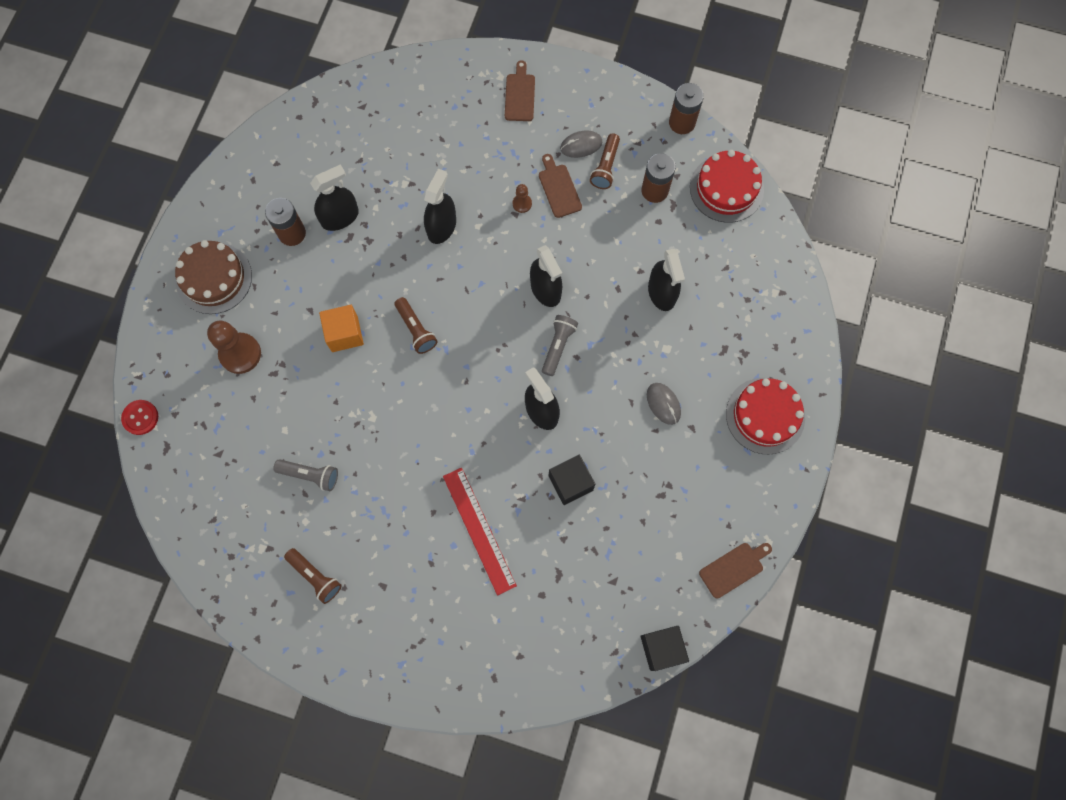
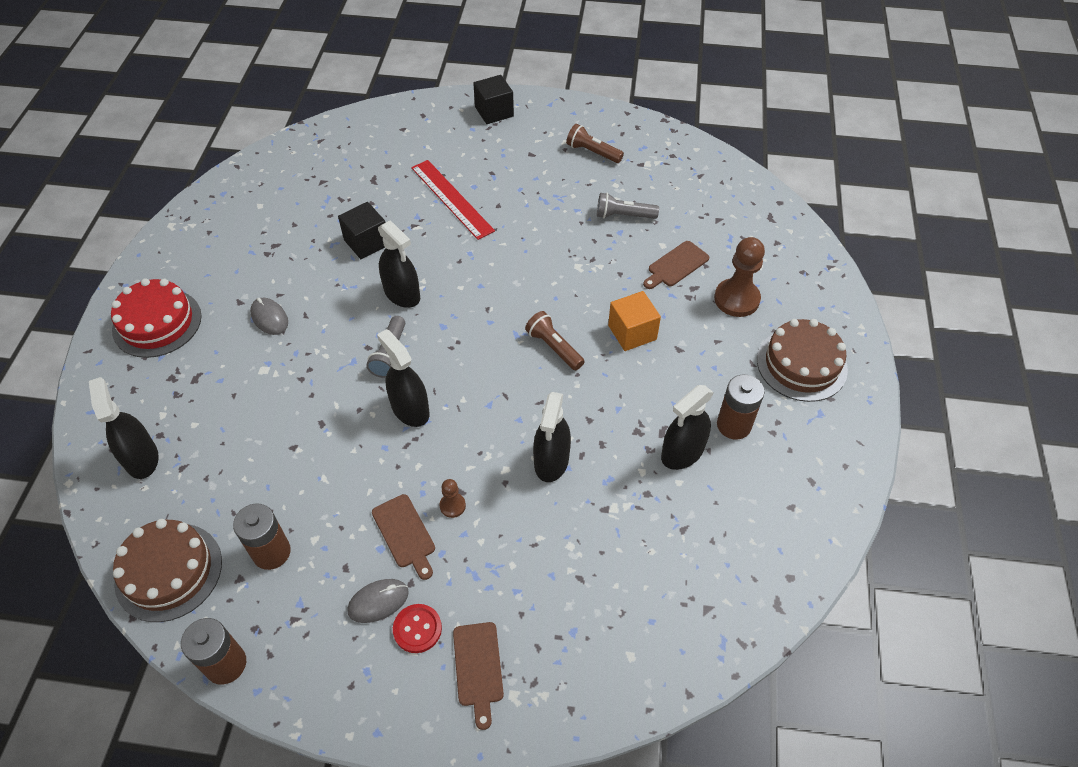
camera: 170 degrees right, 20 degrees down
red button [121,400,158,435] -> red button moved to [393,604,442,653]
brown flashlight [590,133,620,189] -> none
black cube [641,626,689,671] -> black cube moved to [473,75,514,124]
black spray bottle [648,249,685,311] -> black spray bottle moved to [89,377,159,479]
red cake [690,150,764,223] -> brown cake [113,519,222,622]
brown cutting board [699,543,772,598] -> brown cutting board moved to [643,241,709,289]

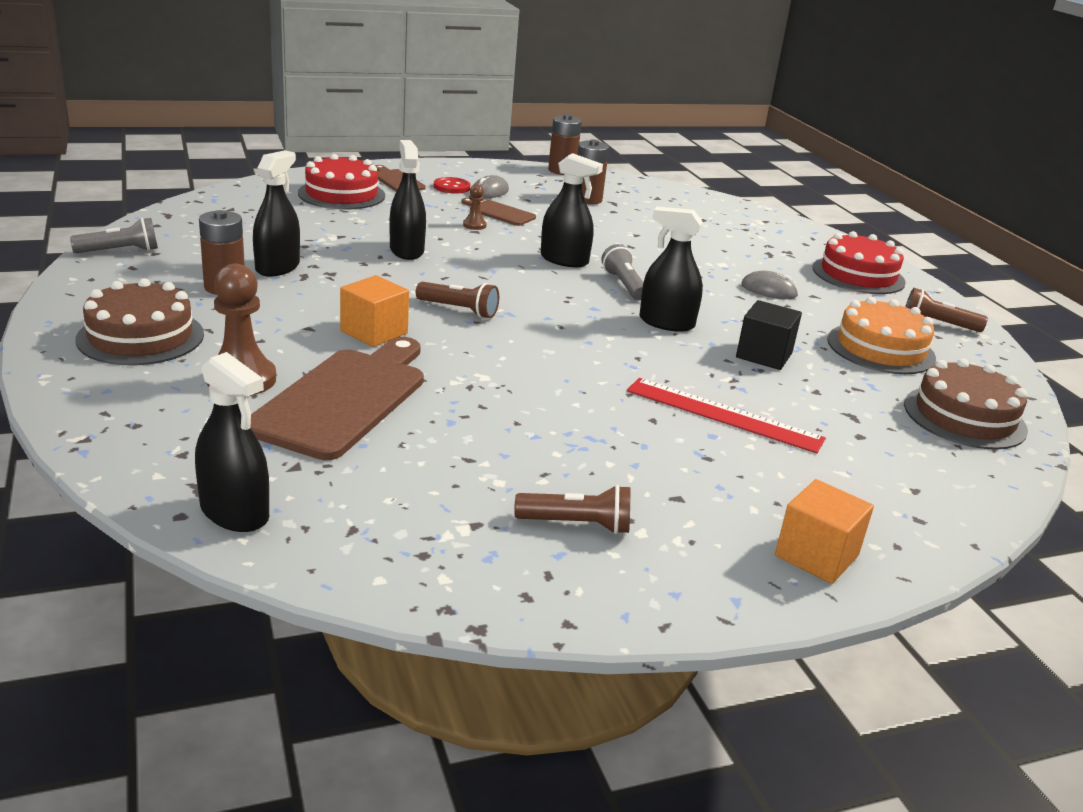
camera: 150 degrees right, 25 degrees down
black spray bottle [89,377,159,479] -> black spray bottle moved to [195,352,269,532]
brown cake [113,519,222,622] -> brown cake moved to [904,359,1028,450]
black cube [473,75,514,124] -> orange cube [775,479,874,584]
grey flashlight [597,193,659,219] -> grey flashlight moved to [70,218,158,253]
brown cutting board [643,241,709,289] -> brown cutting board [251,337,424,460], size x2.03
none -> red cake [298,154,385,210]
none -> orange cake [827,297,936,374]
none -> brown flashlight [905,288,988,332]

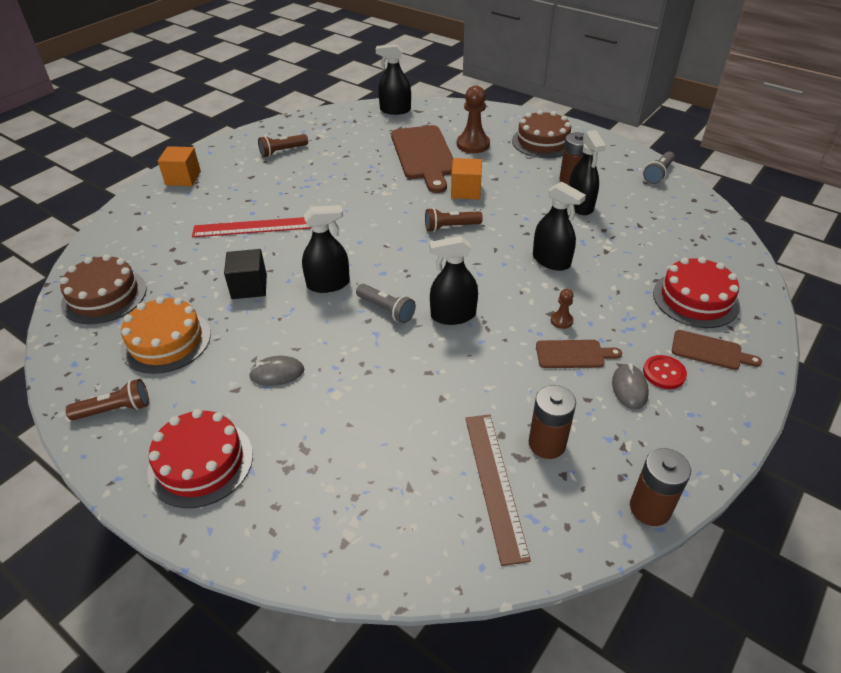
camera: 150 degrees right, 15 degrees up
none -> brown ruler [465,414,531,566]

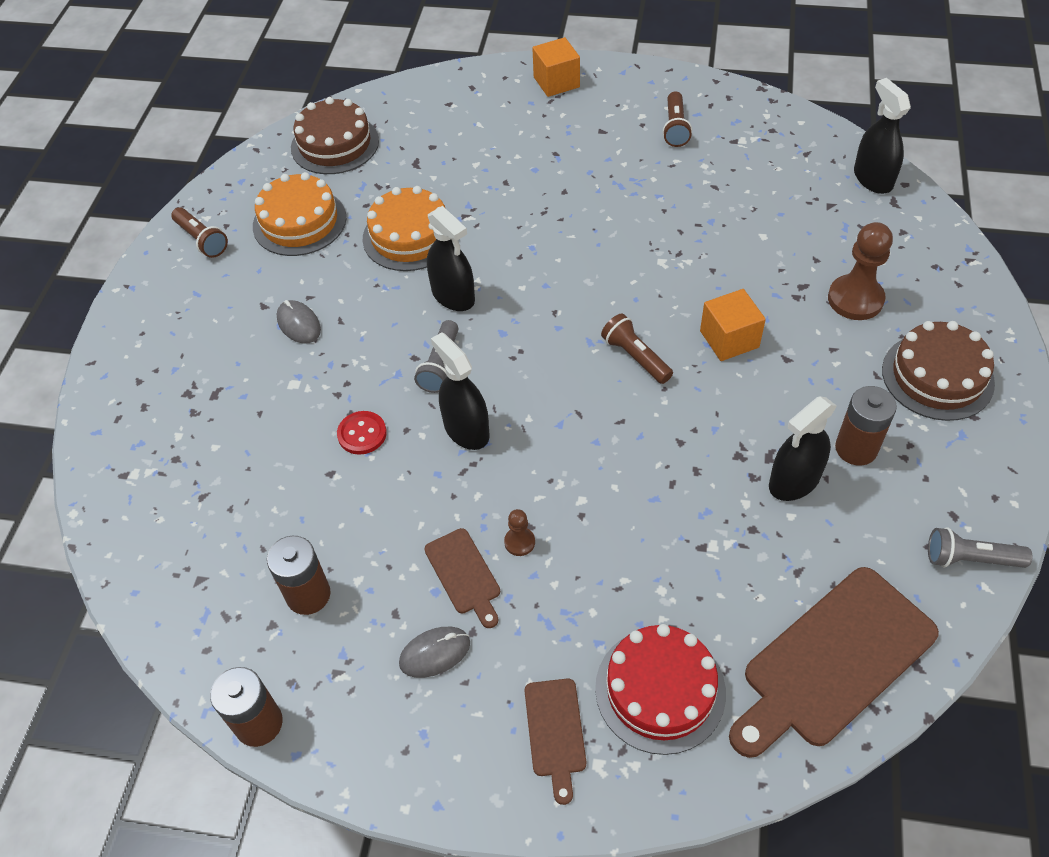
camera: 65 degrees right, 10 degrees up
red cake [147,409,253,508] -> none
red ruler [192,217,311,237] -> none
black cube [224,249,267,299] -> orange cake [363,186,445,271]
brown flashlight [258,134,308,157] -> brown flashlight turned 120 degrees counterclockwise [663,91,692,147]
brown cutting board [391,125,453,193] -> brown cutting board moved to [729,567,939,758]
brown ruler [465,414,531,566] -> none
black spray bottle [533,182,586,271] -> none
red button [643,355,687,389] -> red button moved to [337,411,387,455]

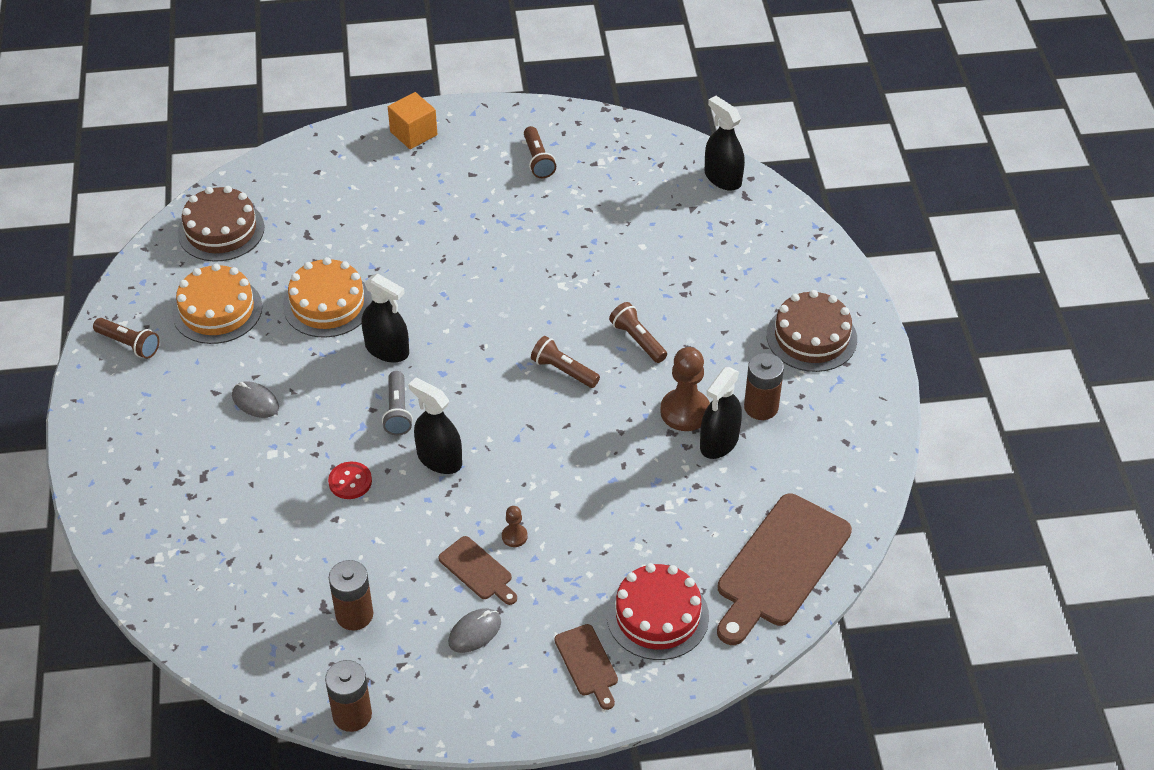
camera: 20 degrees left, 5 degrees down
orange cube [700,289,766,361] -> brown flashlight [609,302,667,363]
brown pawn [828,222,893,320] -> brown pawn moved to [660,347,710,431]
grey flashlight [928,527,1032,568] -> none

